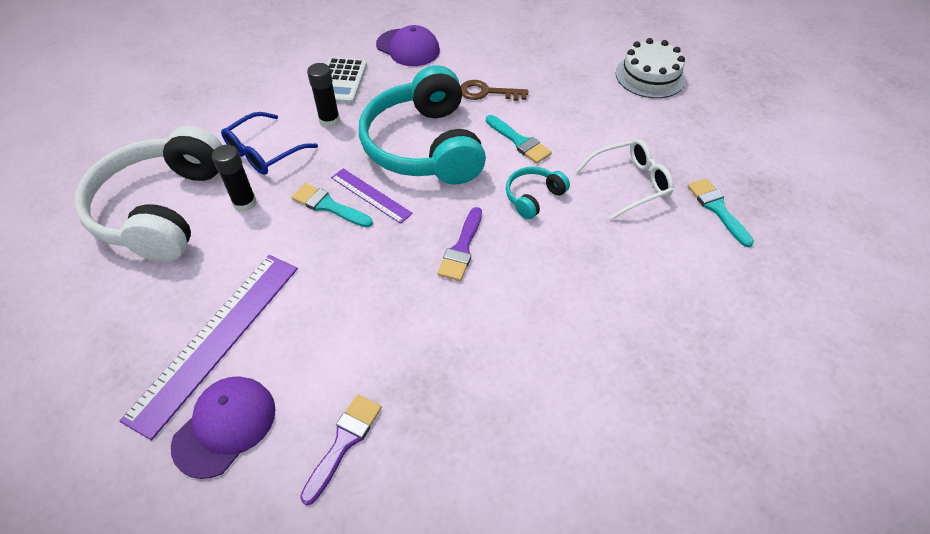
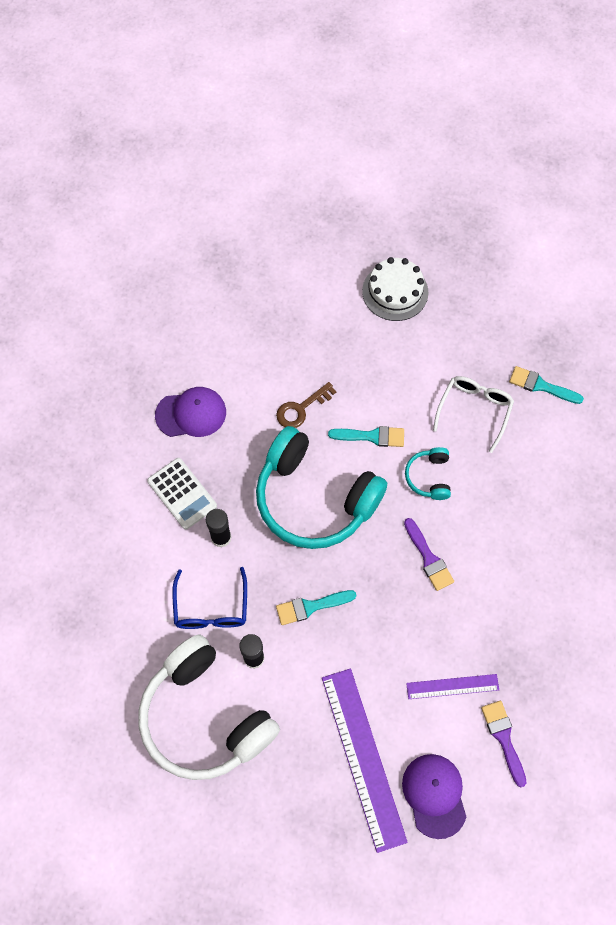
camera: 45 degrees left, 15 degrees up
purple ruler [331,168,413,224] -> purple ruler moved to [406,674,499,699]

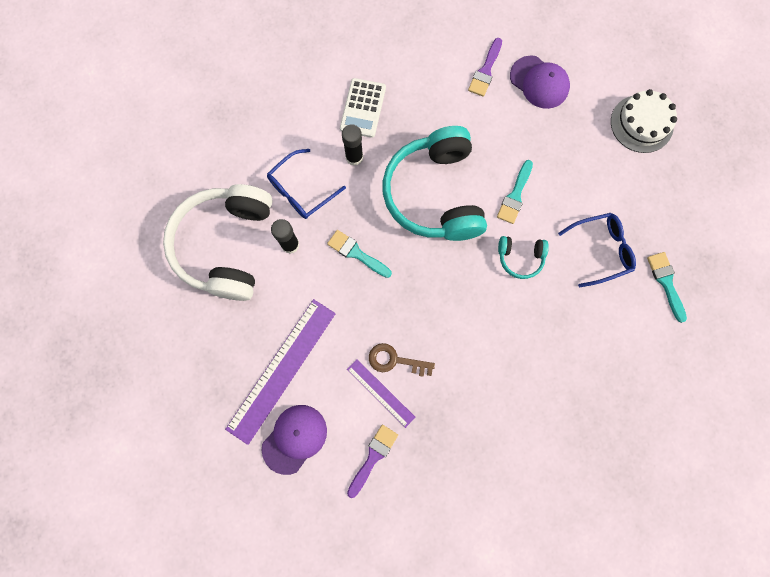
camera: 50 degrees right, 10 degrees up
purple cap [155,387,226,437] -> purple cap moved to [510,55,570,109]
brown key [276,382,336,428] -> brown key moved to [369,343,435,377]
turquoise brush [328,426,404,447] -> turquoise brush turned 60 degrees clockwise [497,160,533,224]
purple brush [404,518,454,591] -> purple brush moved to [468,38,502,97]
turquoise headphones [405,447,451,500] -> turquoise headphones turned 135 degrees counterclockwise [498,236,549,279]
white glasses [433,376,514,453] -> blue glasses [558,213,636,288]

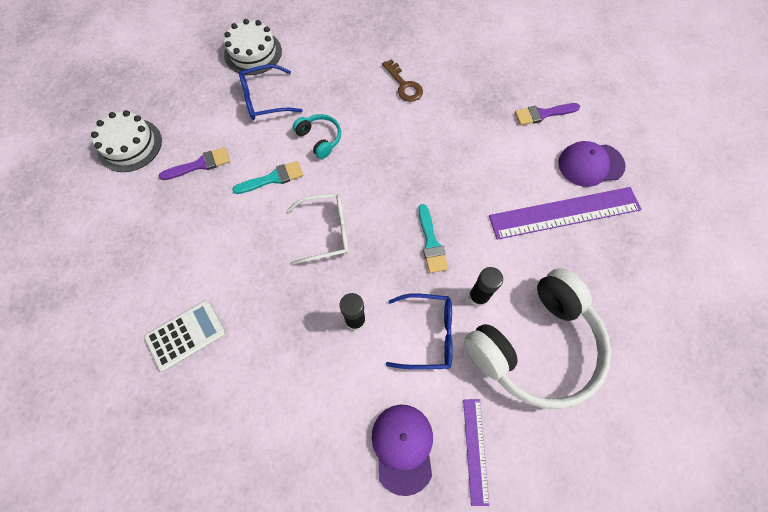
camera: 135 degrees left, 10 degrees down
white calculator [340,78,386,138] -> white calculator moved to [144,300,226,372]
purple ruler [347,359,415,428] -> purple ruler moved to [463,399,489,506]
brown key [369,343,435,377] -> brown key moved to [382,59,423,102]
turquoise headphones [383,126,487,241] -> white glasses [287,193,349,265]
purple brush [468,38,502,97] -> purple brush moved to [159,147,230,180]
purple cap [510,55,570,109] -> purple cap moved to [372,405,433,496]
blue glasses [558,213,636,288] -> blue glasses turned 45 degrees counterclockwise [239,64,303,120]
turquoise brush [647,252,687,323] -> white cake [224,19,282,75]

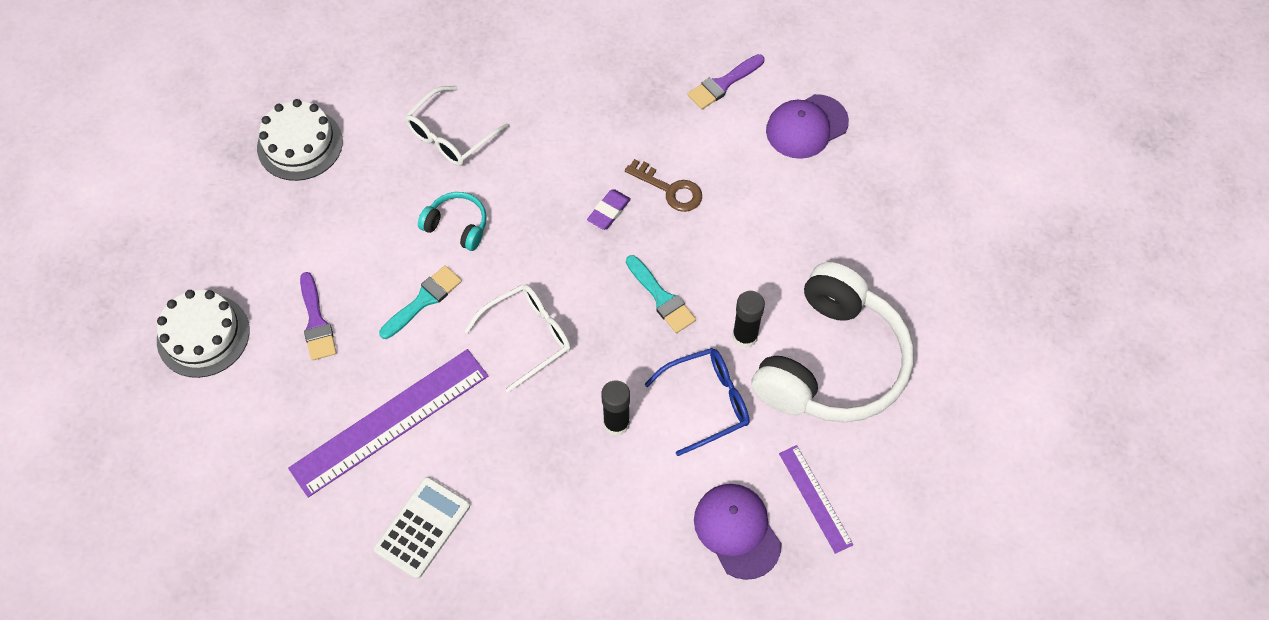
camera: 25 degrees left, 5 degrees down
purple brush [159,147,230,180] -> purple brush turned 120 degrees clockwise [300,272,337,361]
blue glasses [239,64,303,120] -> none
brown key [382,59,423,102] -> brown key moved to [625,159,702,212]
purple ruler [489,187,641,240] -> purple ruler moved to [288,349,488,498]
none -> white glasses [405,86,509,166]
none -> purple eraser [587,189,631,230]

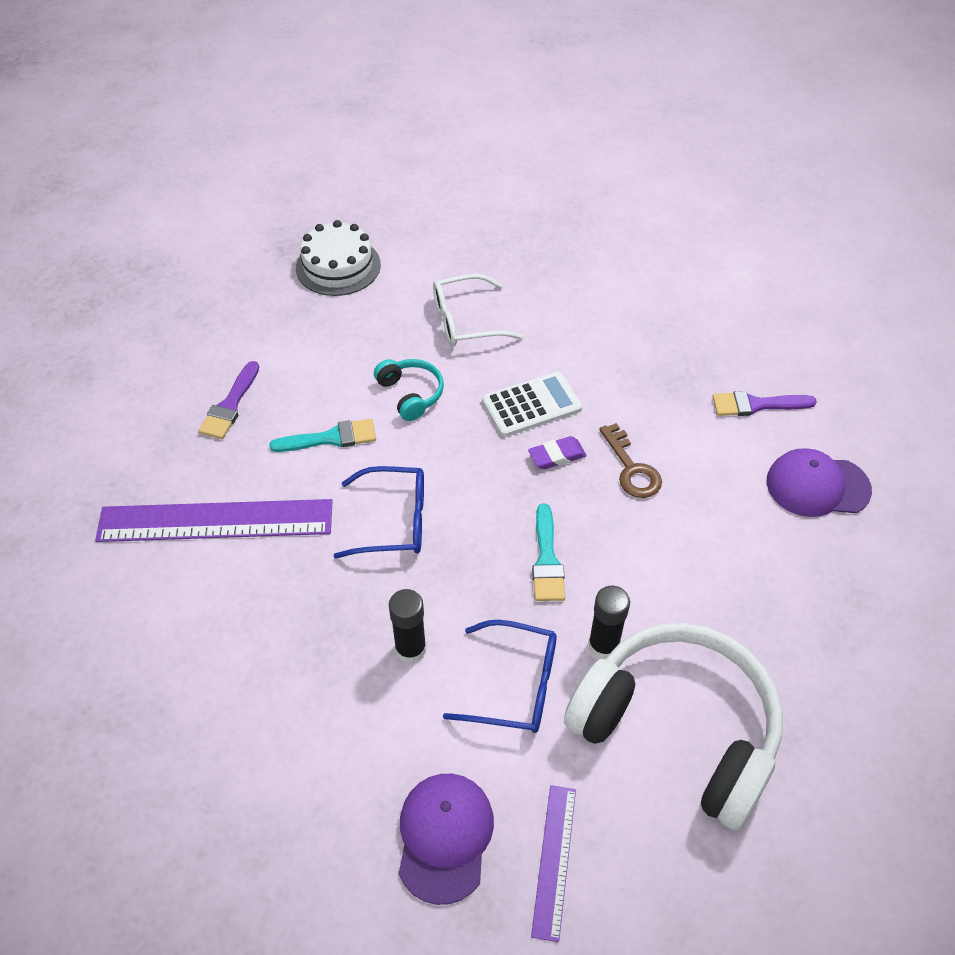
camera: 35 degrees right, 10 degrees down
white cake [157,290,250,378] -> none
white calculator [374,477,470,579] -> white calculator moved to [482,372,582,437]
white glasses [464,284,571,393] -> blue glasses [334,466,424,558]
white headphones [751,262,914,423] -> white headphones turned 120 degrees counterclockwise [564,623,783,830]

